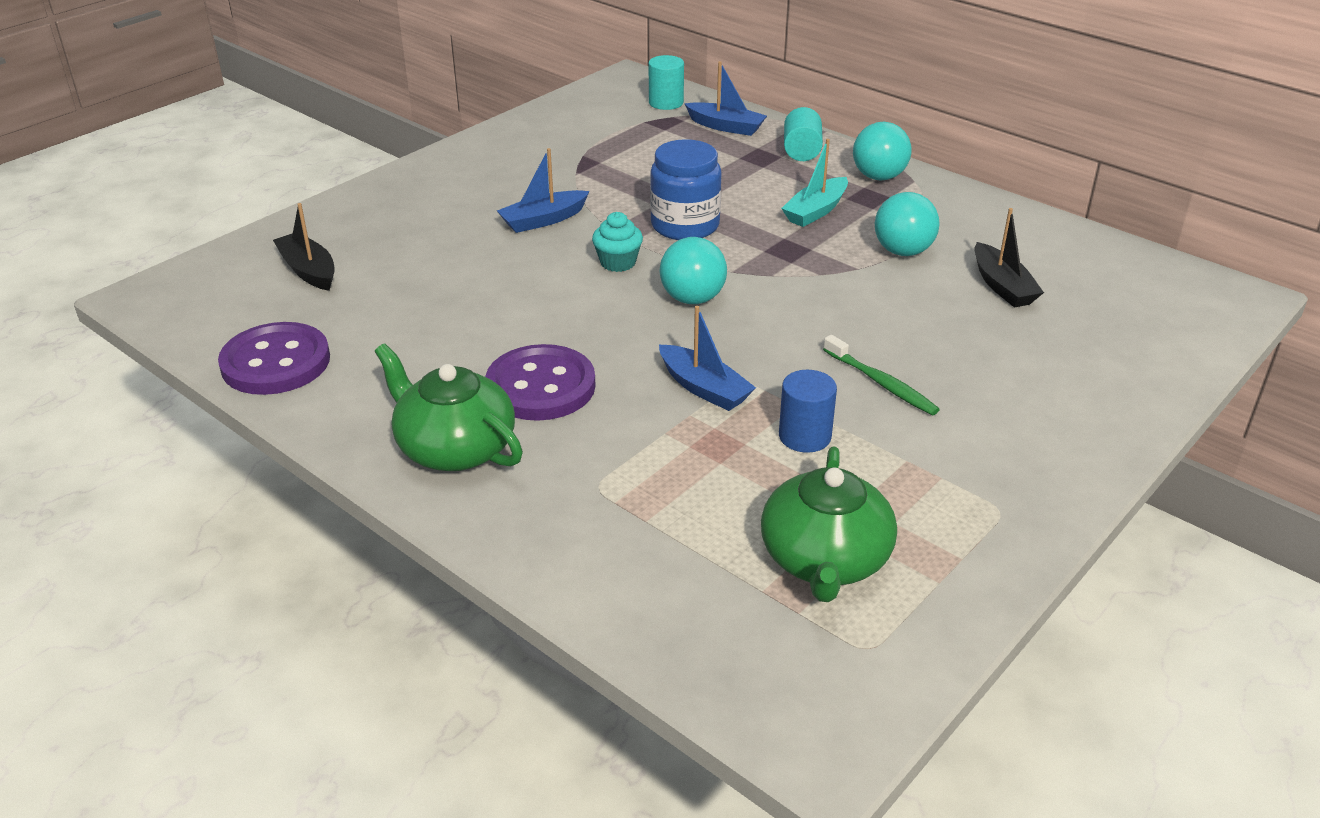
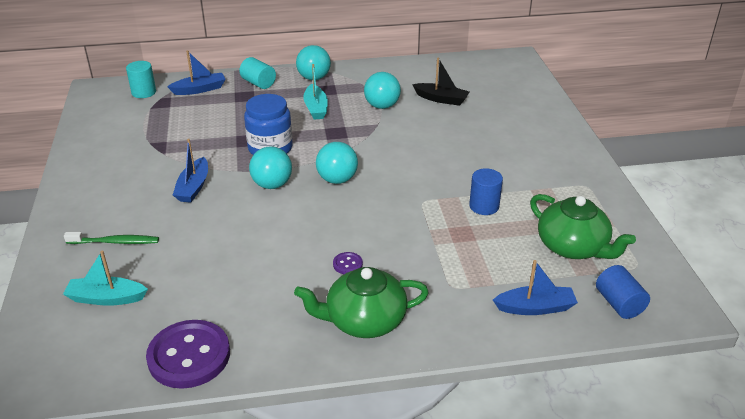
camera: 50 degrees left, 0 degrees up
black boat [273,203,335,291] -> turquoise boat [63,250,148,306]
purple button [485,344,596,421] -> purple button [333,252,363,274], size x0.42
turquoise cupcake [592,212,643,272] -> turquoise ball [249,146,292,189]
blue boat [659,306,756,411] -> blue boat moved to [493,260,578,315]
green toothbrush [823,335,940,415] -> green toothbrush moved to [64,232,159,244]
none -> blue cylinder [596,265,650,319]

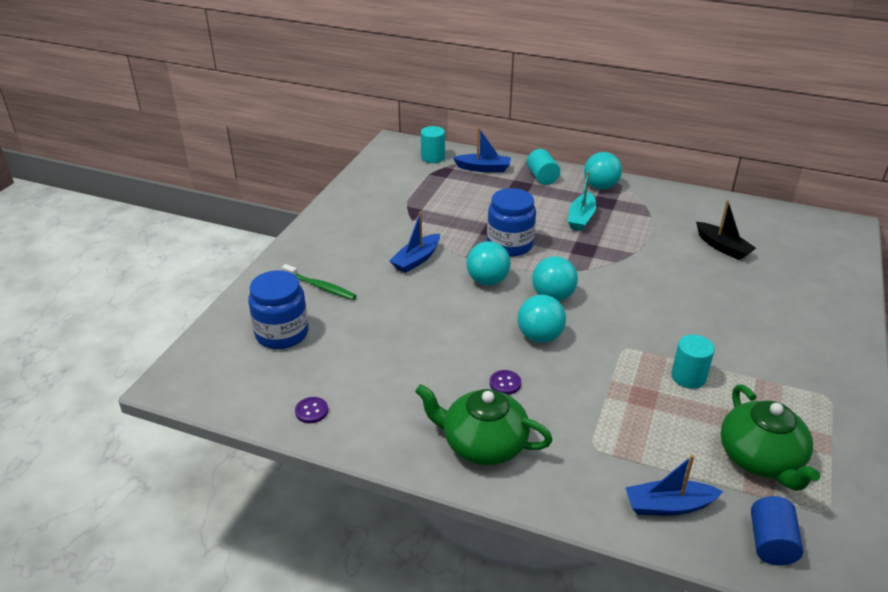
camera: 30 degrees right, 0 degrees up
turquoise boat [63,250,148,306] -> blue jar [248,270,309,349]
purple button [146,320,230,389] -> purple button [295,397,328,423], size x0.42
turquoise ball [364,72,401,109] -> turquoise ball moved to [518,295,566,343]
blue cylinder [469,168,503,215] -> turquoise cylinder [671,335,715,389]
blue boat [493,260,578,315] -> blue boat turned 150 degrees clockwise [625,455,723,516]

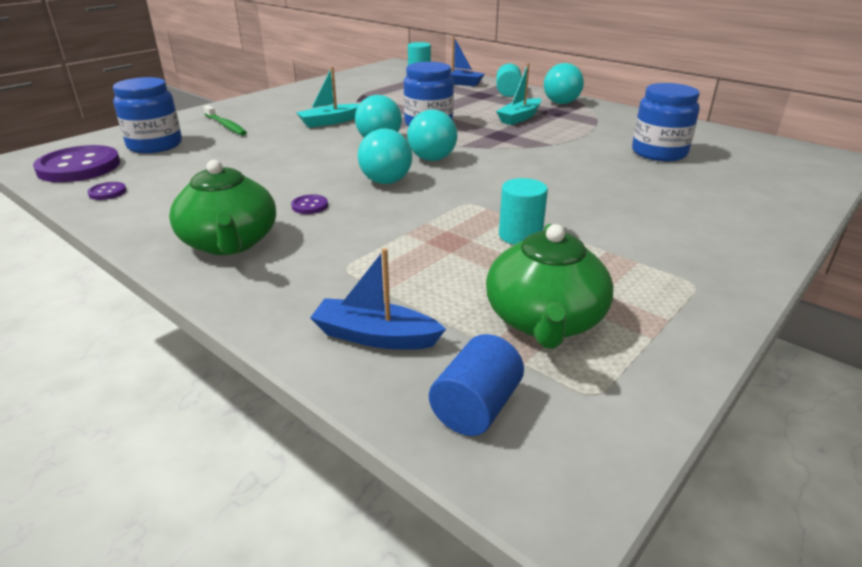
camera: 20 degrees right, 5 degrees down
blue boat [389,212,440,273] -> turquoise boat [296,67,359,128]
green teapot [415,384,553,465] -> green teapot turned 150 degrees counterclockwise [169,160,276,255]
black boat [696,200,756,260] -> blue jar [632,83,700,161]
none -> purple button [33,145,120,182]

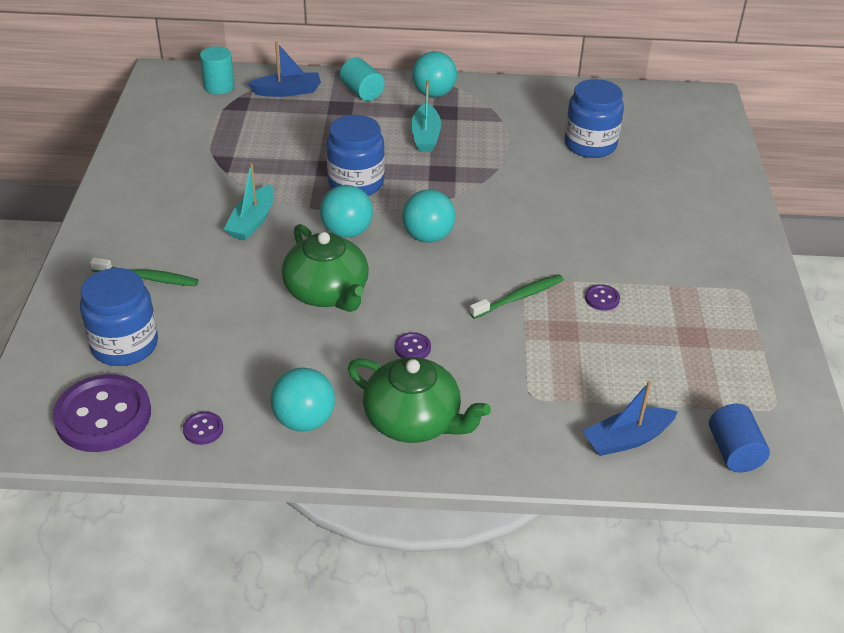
camera: 40 degrees left, 10 degrees up
turquoise ball [358,128,412,184] -> turquoise ball moved to [271,368,335,432]
green teapot [486,224,613,349] -> green teapot moved to [282,224,369,312]
turquoise cylinder [499,178,548,245] -> purple button [585,284,620,311]
none -> green toothbrush [470,275,564,319]

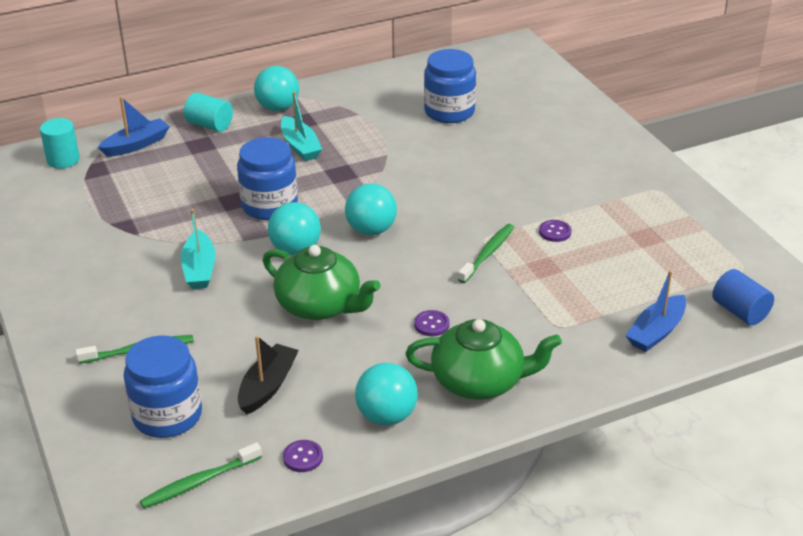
camera: 25 degrees left, 5 degrees down
purple button [53,374,151,452] -> green toothbrush [140,442,262,509]
none -> black boat [238,335,299,415]

